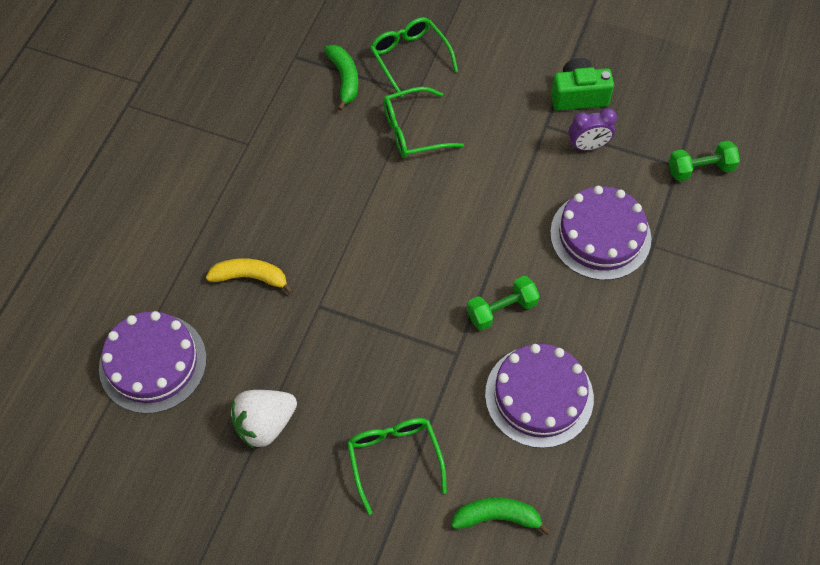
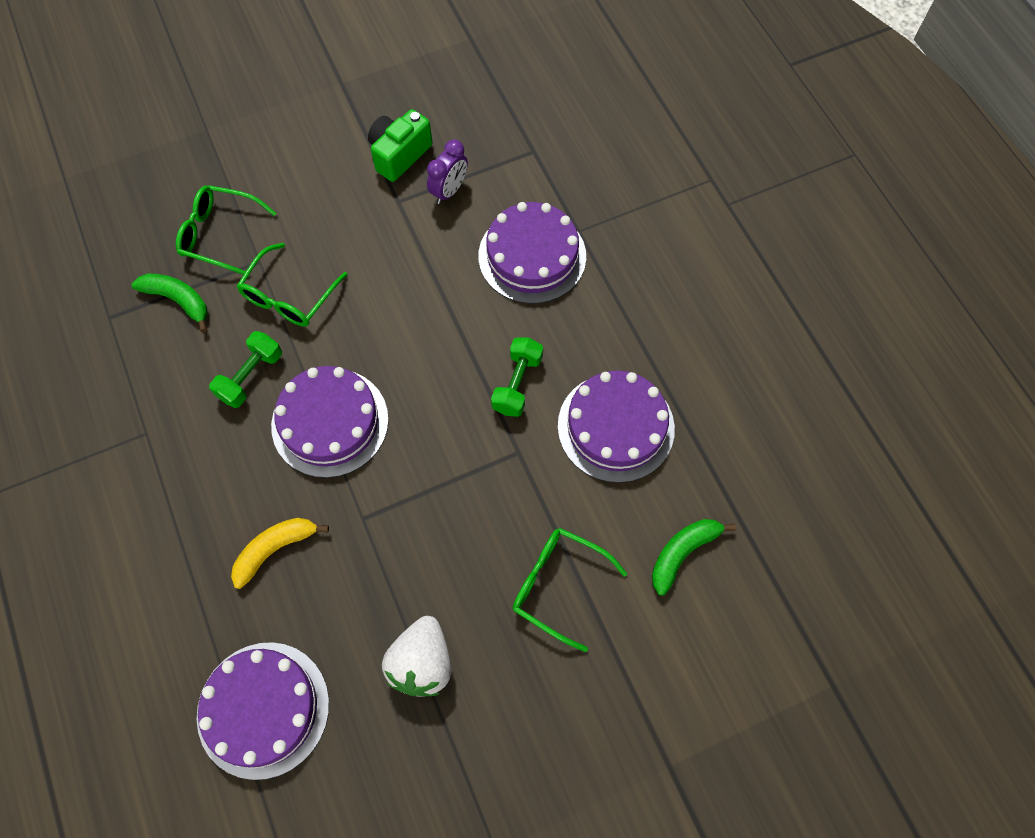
camera: 45 degrees left, 5 degrees up
green dumbbell [669,141,740,181] -> green dumbbell moved to [209,331,282,408]
none -> purple cake [271,366,389,478]

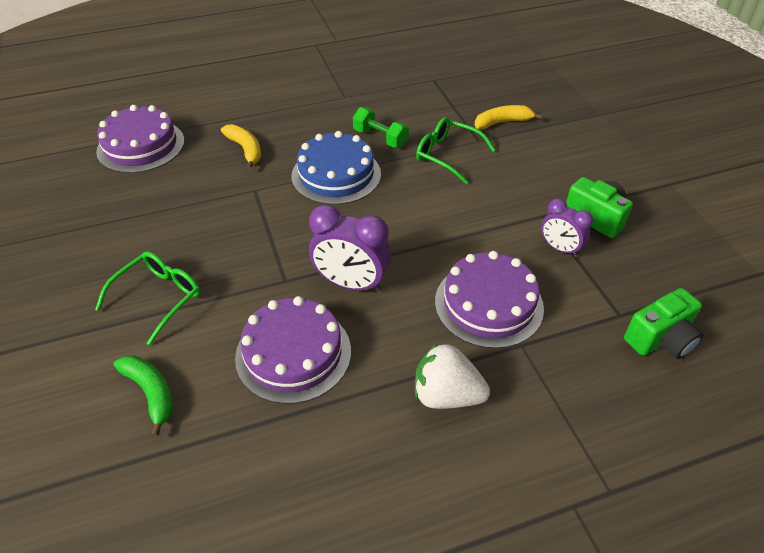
camera: 95 degrees right, 20 degrees down
green banana [131,273,208,332] -> none
green glasses [176,185,277,275] -> yellow banana [474,105,543,129]
purple cake [271,366,389,478] -> blue cake [291,131,381,205]
white strawberry [382,616,451,697] -> white strawberry moved to [415,343,490,409]
green dumbbell [491,337,543,417] -> purple clock [309,205,391,292]
none -> green camera [624,288,703,359]

